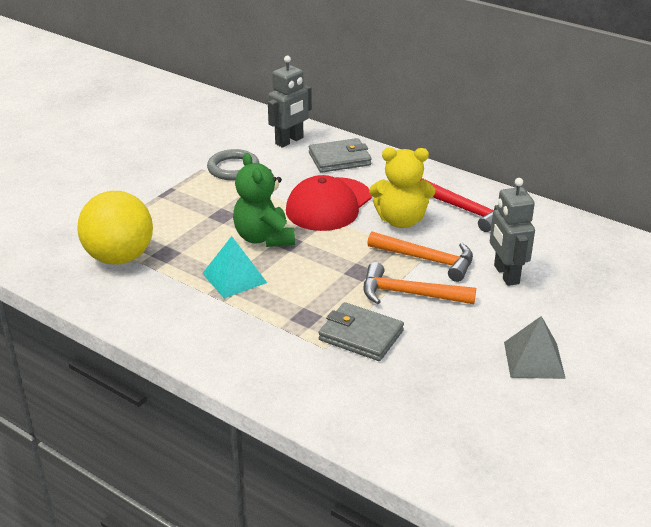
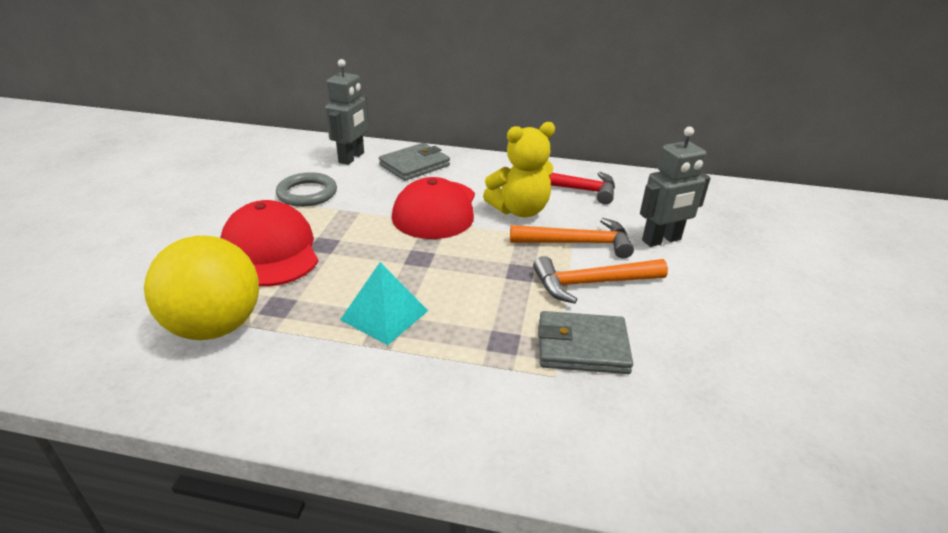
camera: 25 degrees left, 0 degrees up
green teddy bear [233,153,295,247] -> none
grey robot [490,178,535,286] -> grey robot turned 75 degrees counterclockwise [640,127,711,247]
grey pyramid [504,316,566,379] -> none
none -> red cap [220,200,318,287]

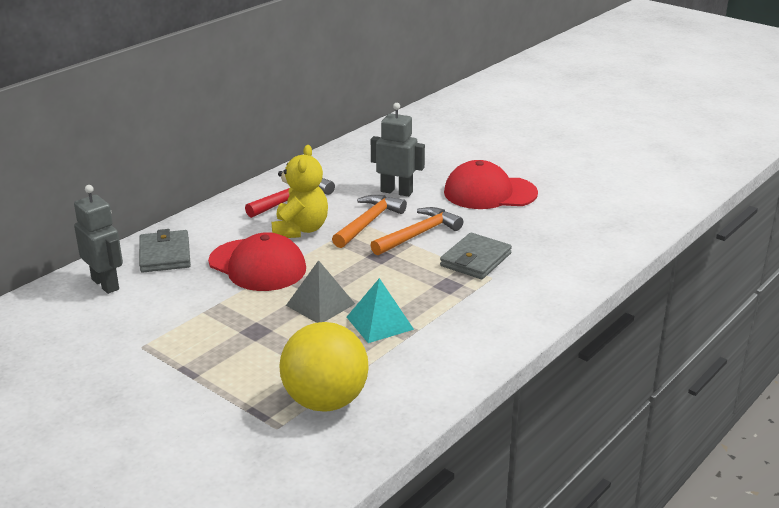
camera: 60 degrees left, 5 degrees down
red cap [220,200,318,287] -> red cap moved to [444,160,538,209]
grey ring [276,172,337,207] -> none
orange hammer [533,256,668,304] -> orange hammer turned 150 degrees counterclockwise [370,207,463,255]
grey robot [640,127,711,247] -> grey robot turned 75 degrees counterclockwise [371,103,425,197]
none -> grey pyramid [286,260,355,323]

